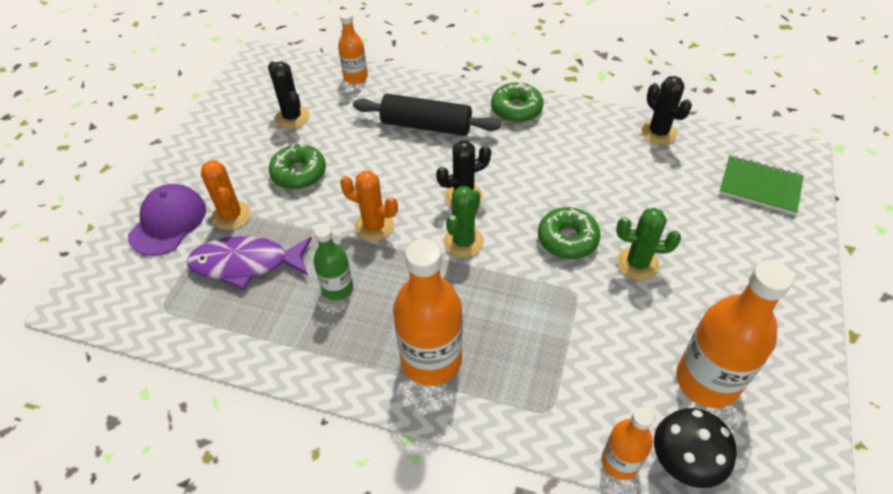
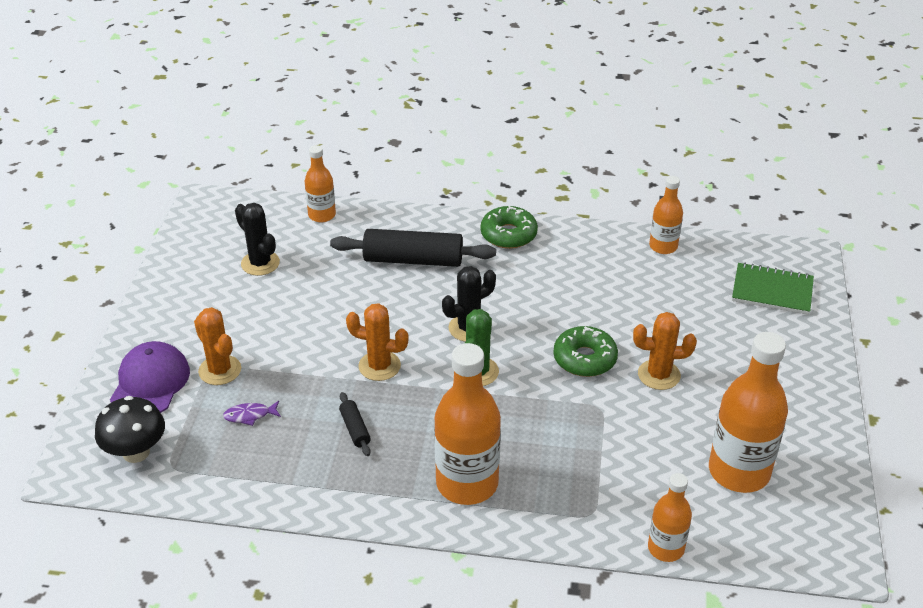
camera: 10 degrees left, 10 degrees down
purple fish [187,236,312,290] -> purple fish [223,401,281,426], size x0.43
green donut [269,143,326,189] -> none
green bottle [313,225,353,301] -> black rolling pin [339,392,371,456]
green cactus [616,208,681,280] -> orange cactus [633,312,697,390]
black cactus [641,76,692,145] -> orange bottle [649,176,683,254]
black mushroom [654,408,737,488] -> black mushroom moved to [95,396,165,463]

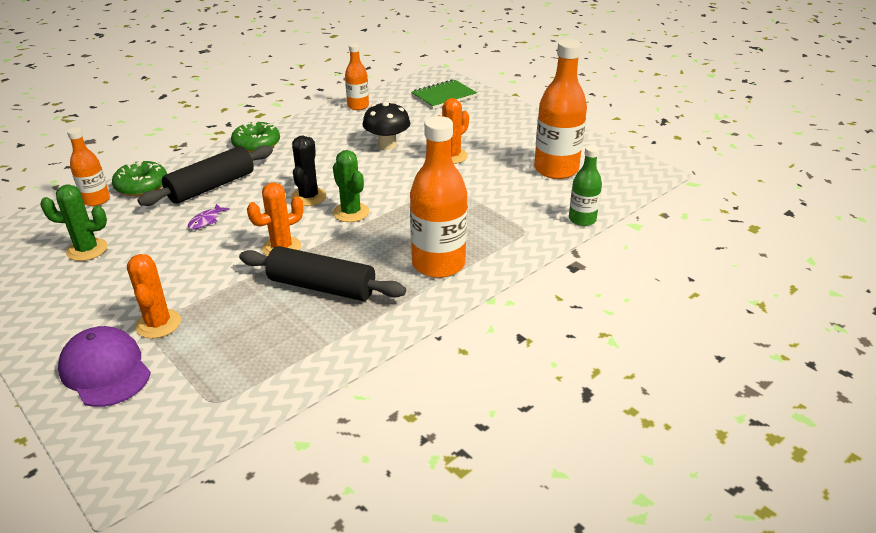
camera: 50 degrees left, 5 degrees down
black mushroom [95,396,165,463] -> black mushroom moved to [362,102,410,150]
orange cactus [194,307,241,385] -> orange cactus turned 75 degrees clockwise [127,254,181,339]
purple fish [223,401,281,426] -> purple fish moved to [188,204,230,230]
black cactus [235,203,280,276] -> green cactus [40,184,108,261]
black rolling pin [339,392,371,456] -> black rolling pin [239,246,406,301], size x2.17
green donut [554,326,618,377] -> green donut moved to [112,161,167,196]
orange bottle [648,473,692,562] -> green bottle [569,145,602,226]

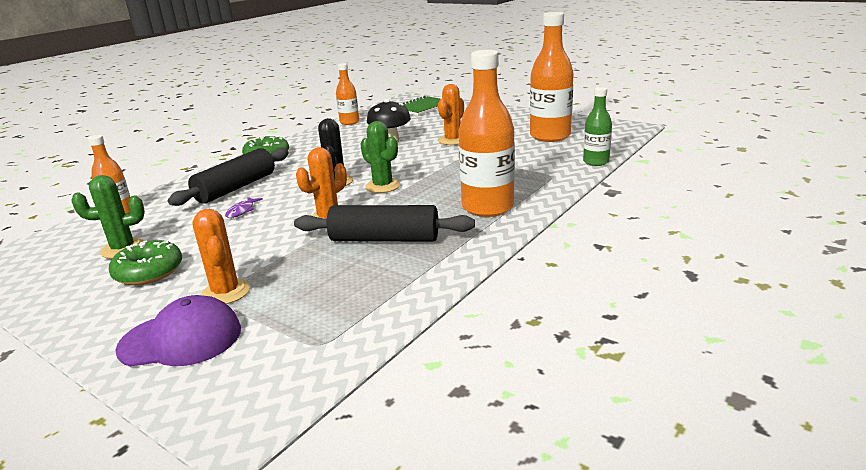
camera: 10 degrees left, 10 degrees down
purple cap [58,326,151,407] -> purple cap turned 135 degrees clockwise [115,295,241,367]
green donut [112,161,167,196] -> green donut moved to [109,240,182,285]

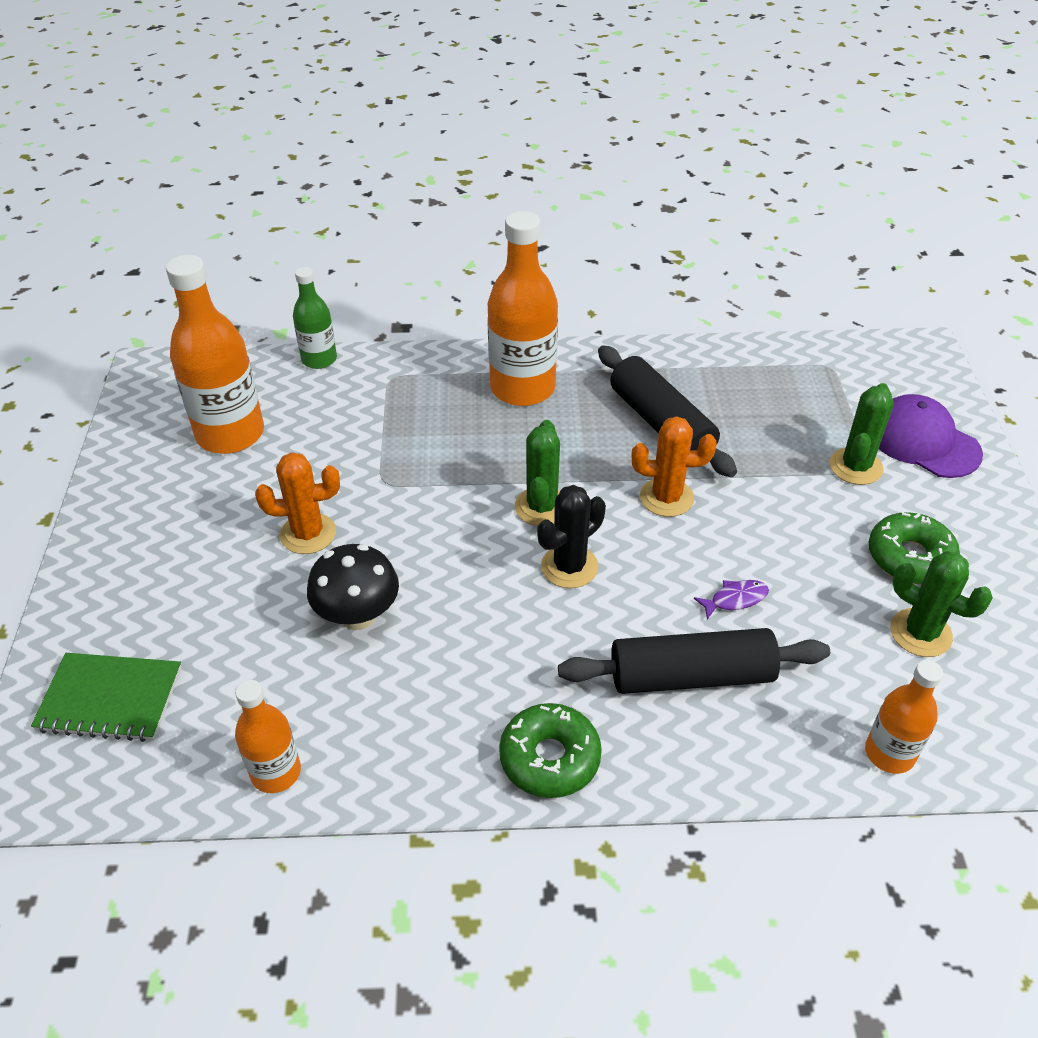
camera: 130 degrees left, 20 degrees up
orange cactus [193,209,250,304] -> green cactus [830,383,894,485]

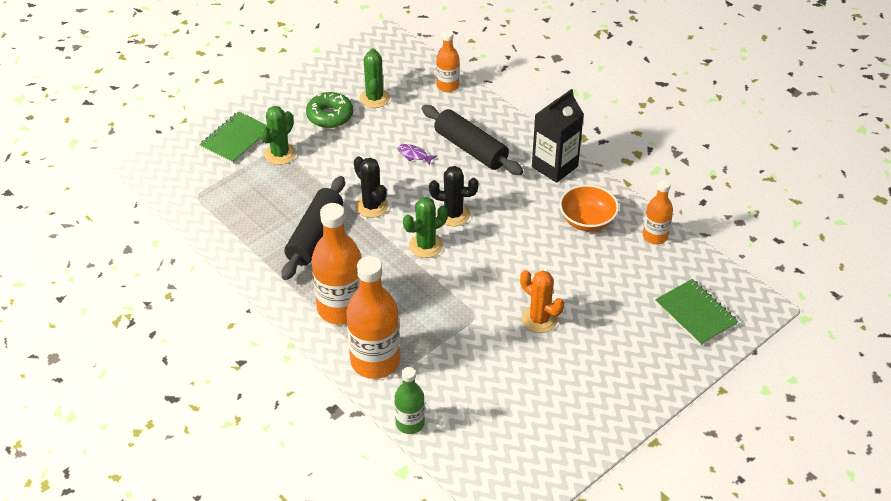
camera: 130 degrees left, 0 degrees up
orange bottle [166,255,264,454] -> orange bottle moved to [347,256,400,379]
black mushroom [307,544,399,630] -> none
green donut [499,703,602,798] -> black carton [532,89,584,183]
orange cactus [632,416,717,517] -> black cactus [354,156,388,218]
green cactus [830,383,894,485] -> green cactus turned 45 degrees counterclockwise [260,106,296,165]
purple cap [879,394,983,478] -> green notebook [199,112,267,164]
none -> orange bowl [560,185,619,231]

